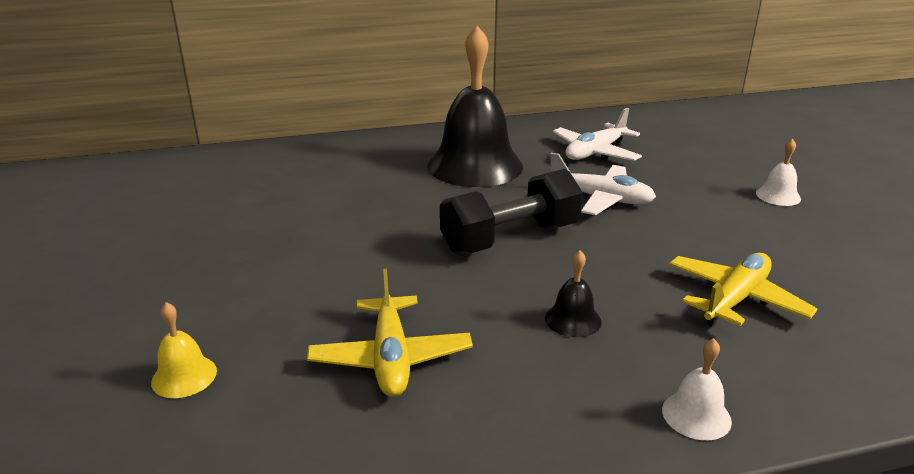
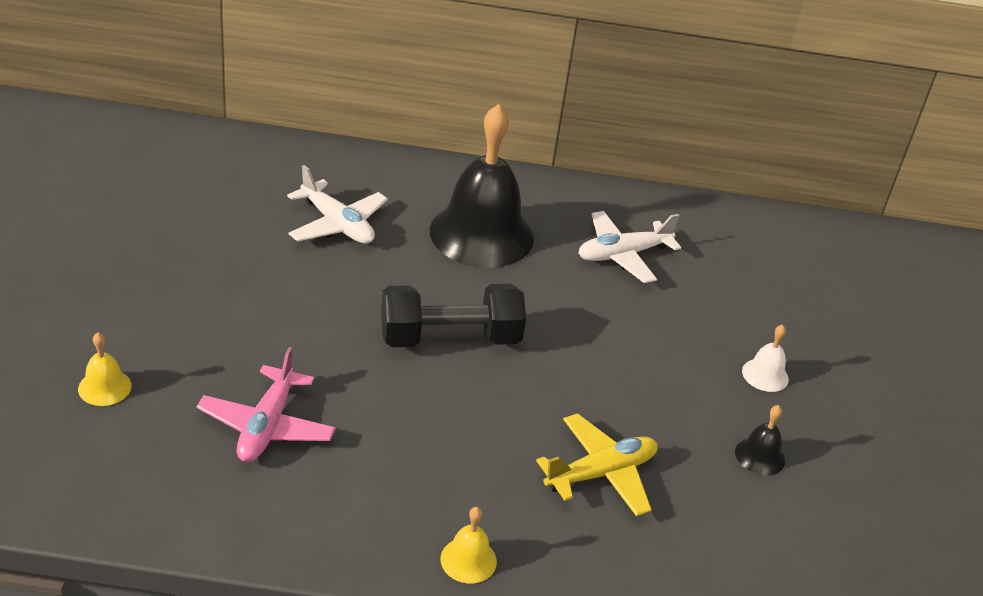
camera: 15 degrees right, 10 degrees up
yellow plane [307,269,473,397] -> pink plane [197,347,336,462]
black bell [545,250,602,337] -> black bell moved to [735,405,785,476]
white plane [550,153,656,215] -> white plane moved to [287,165,388,244]
white bell [662,338,732,440] -> yellow bell [440,507,497,583]

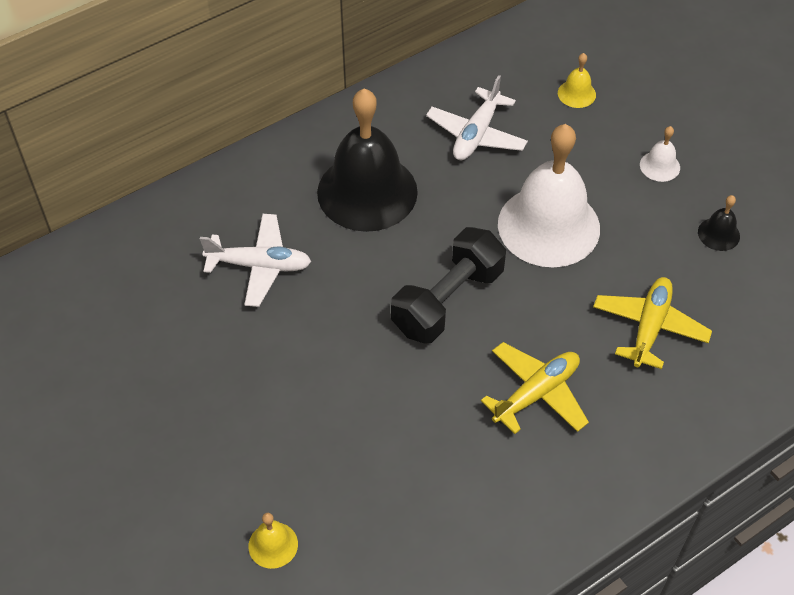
camera: 35 degrees left, 15 degrees up
pink plane [197,347,336,462] -> none
yellow bell [440,507,497,583] -> yellow bell moved to [558,53,596,108]
none -> yellow plane [481,342,589,434]
none -> white bell [498,124,600,268]

